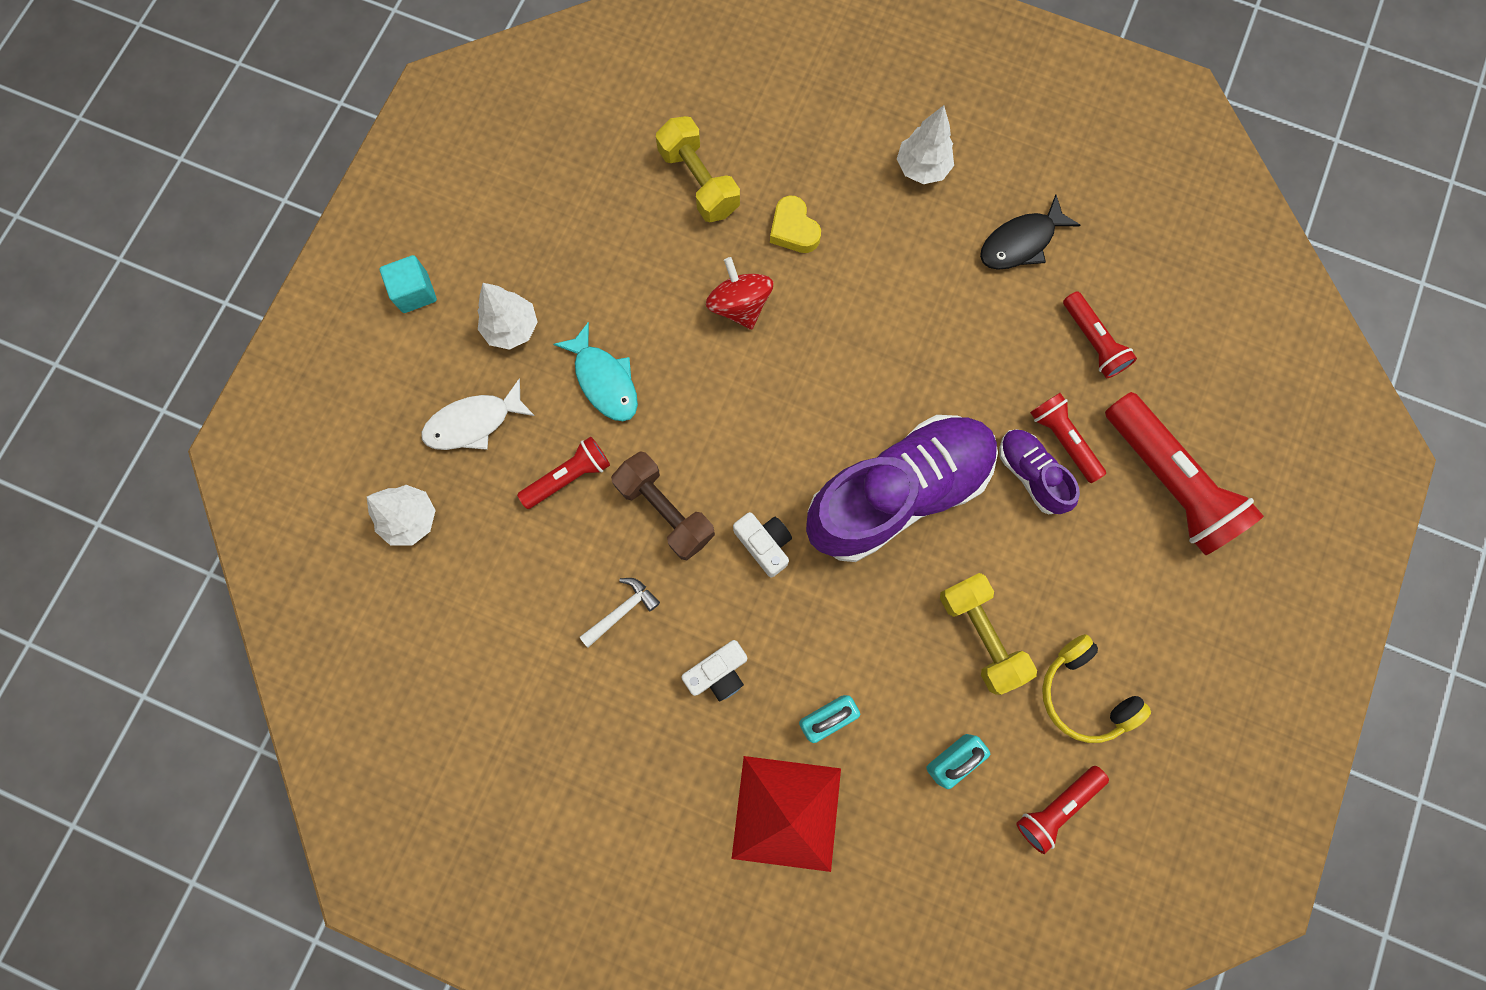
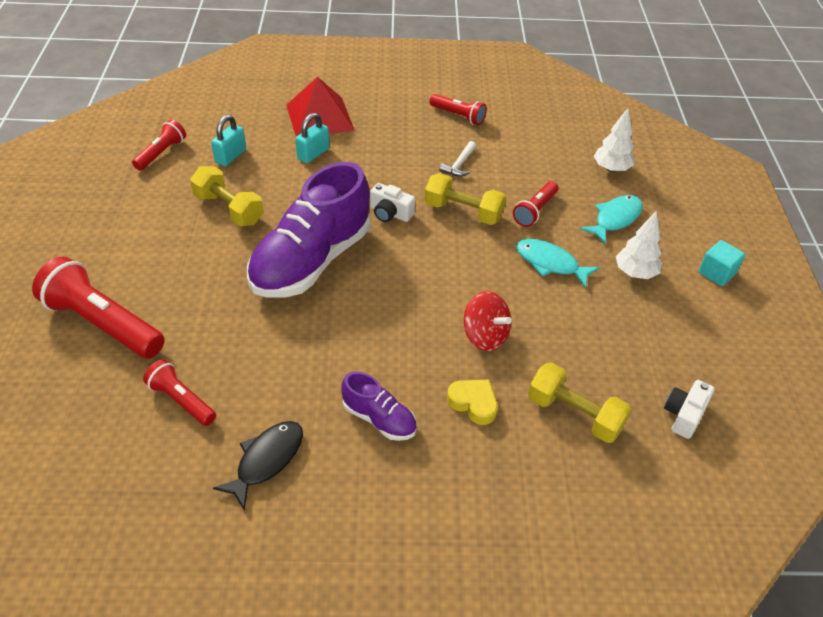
camera: 155 degrees right, 30 degrees down
white fish [421,379,535,450] -> turquoise fish [580,195,643,245]
brown dumbbell [611,452,715,560] -> yellow dumbbell [424,173,506,225]
white camera [681,640,747,701] -> white camera moved to [664,380,715,439]
white tree [897,105,954,184] -> none
purple shoe [999,429,1080,514] -> purple shoe moved to [341,372,417,441]
red flashlight [1030,393,1106,483] -> red flashlight moved to [429,94,487,125]
yellow headphones [1042,634,1151,743] -> none

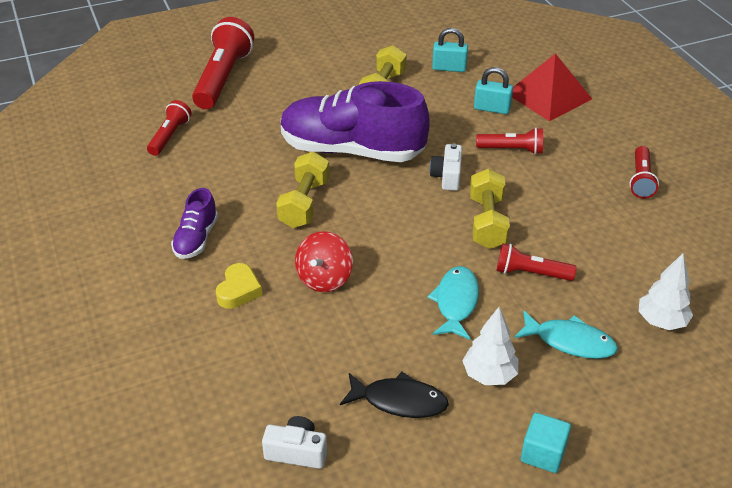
camera: 70 degrees right, 5 degrees down
red flashlight [132,120,186,171] -> red flashlight moved to [476,128,543,155]
black fish [213,421,303,511] -> black fish moved to [340,372,449,418]
white hammer [439,141,476,176] -> none
yellow dumbbell [528,362,631,443] -> yellow dumbbell moved to [276,152,329,228]

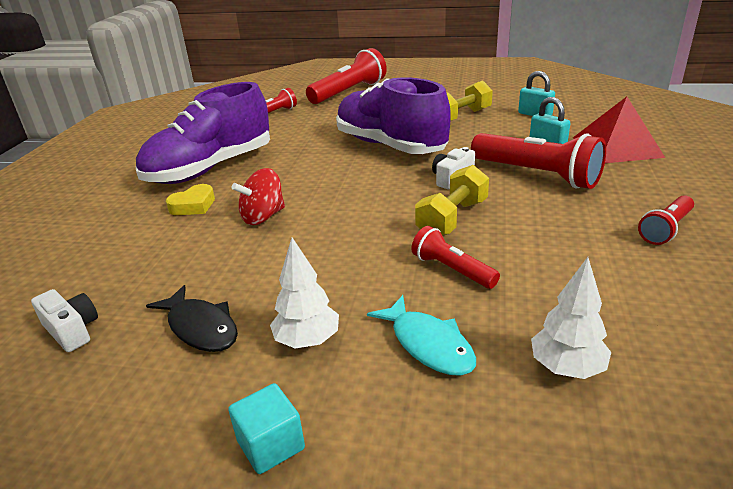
camera: 35 degrees right, 10 degrees down
purple shoe [171,188,218,259] -> purple shoe [136,82,270,184], size x2.15
yellow dumbbell [276,152,329,228] -> none
turquoise fish [427,266,479,340] -> none
red flashlight [476,128,543,155] -> red flashlight [471,133,606,189], size x1.82

